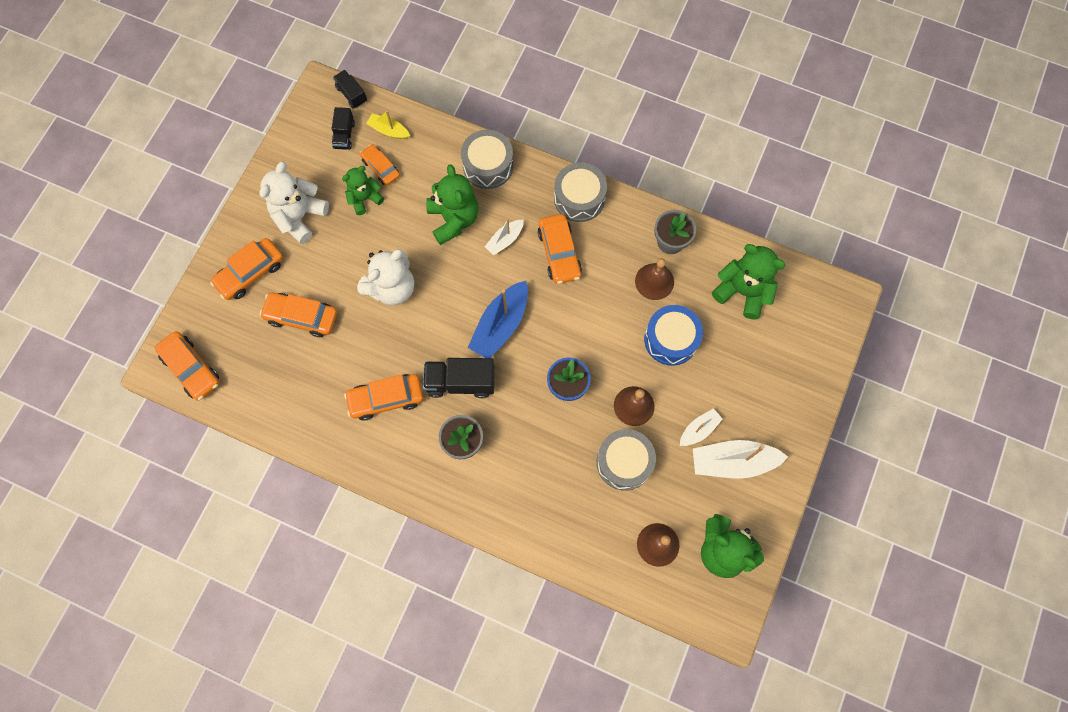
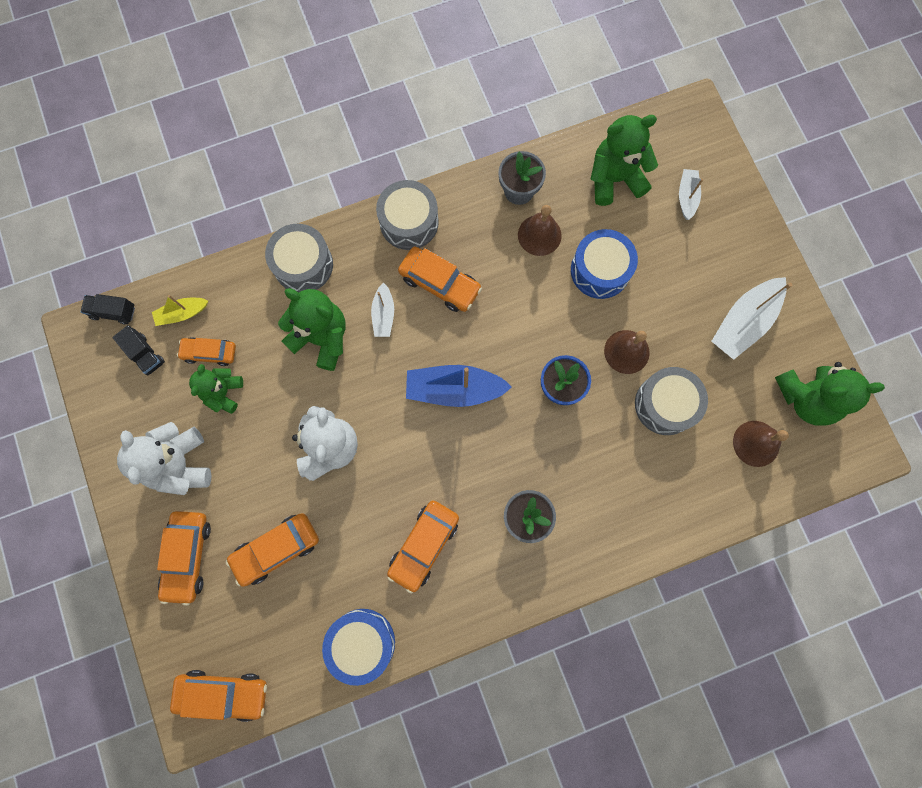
camera: 45 degrees left, 5 degrees up
black truck [423,358,495,398] -> none
blue boat [468,281,528,358] -> blue boat turned 105 degrees clockwise [406,365,512,407]
white boat [680,408,723,446] -> white boat moved to [679,169,703,220]
none -> blue drum [322,609,395,686]

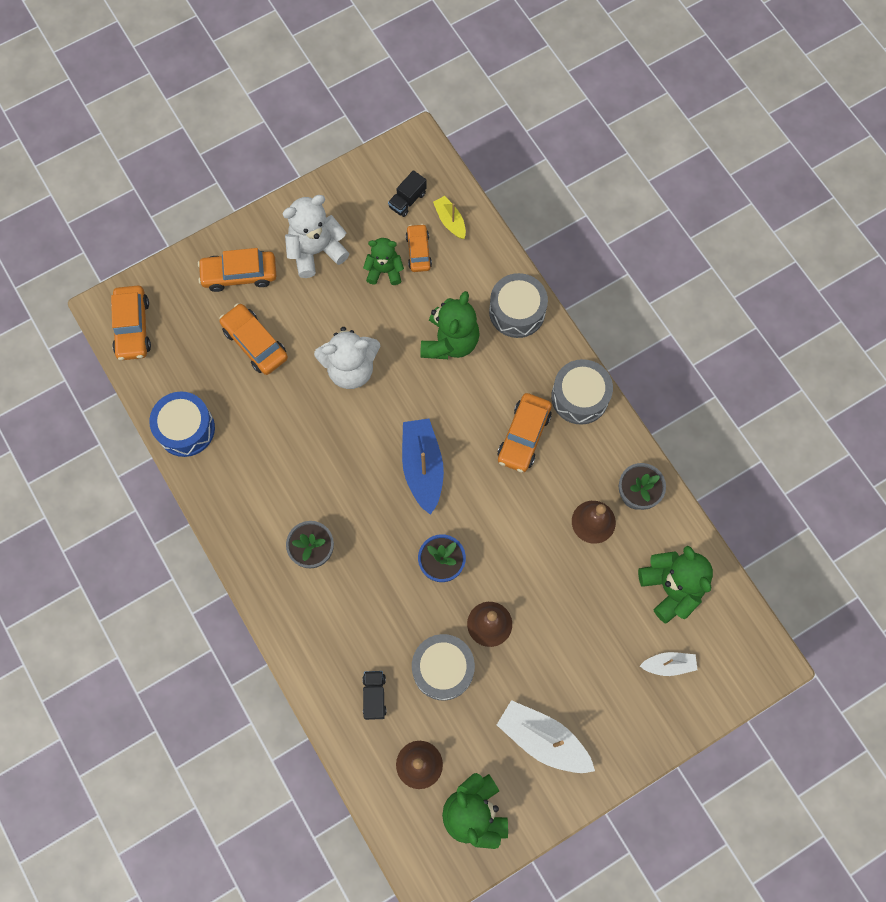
camera: 80 degrees right, 5 degrees down
black truck [81,294,135,324] -> black truck moved to [362,671,386,720]
white boat [371,282,394,337] -> none
orange car [387,500,459,594] -> none
blue drum [571,229,638,299] -> none

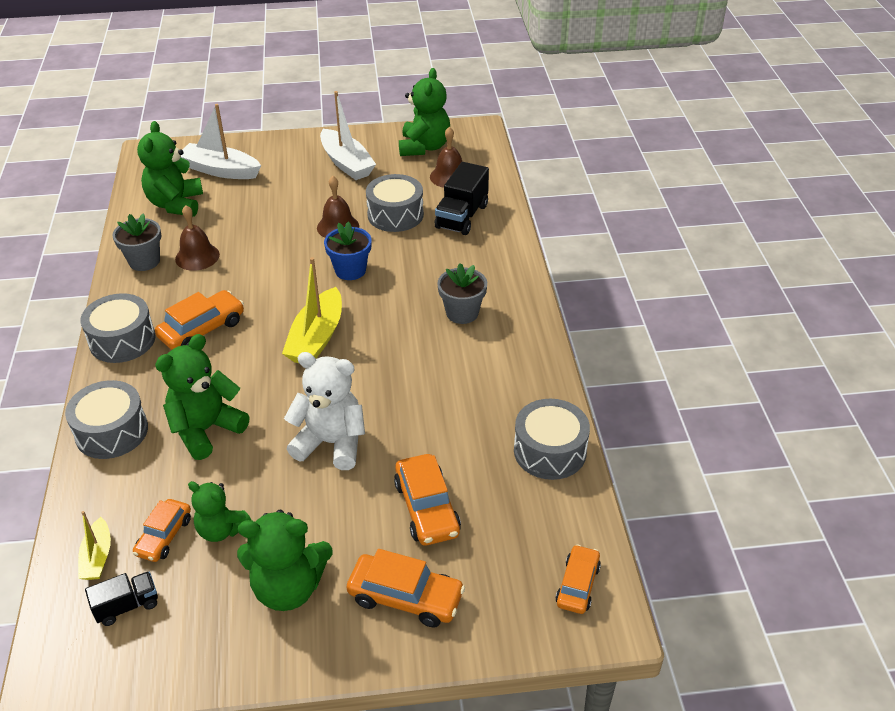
camera: 155 degrees left, 30 degrees down
orange car [111,286,151,360] -> orange car [555,544,601,614], size x0.66
blue drum [149,391,215,457] -> grey drum [514,399,590,480]
white teddy bear [282,195,349,278] -> green teddy bear [237,510,333,611]
black truck [362,671,386,720] -> black truck [434,162,489,235], size x1.68
blue boat [402,419,444,515] -> yellow boat [282,257,342,363]
white boat [640,652,698,676] -> white boat [181,104,261,179], size x1.80

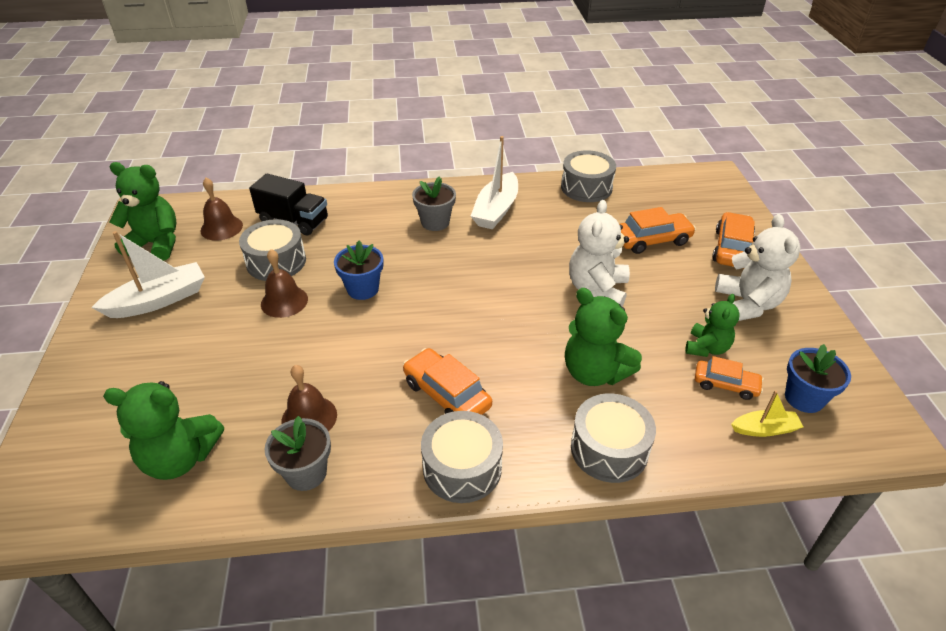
camera: 90 degrees left, 0 degrees up
black truck [85,572,158,626] -> blue flower pot [785,344,851,413]
white boat [181,104,261,179] -> white boat moved to [471,136,518,229]
green teddy bear [237,510,333,611] -> white teddy bear [715,214,801,321]
yellow boat [282,257,342,363] -> none
orange car [555,544,601,614] -> none

